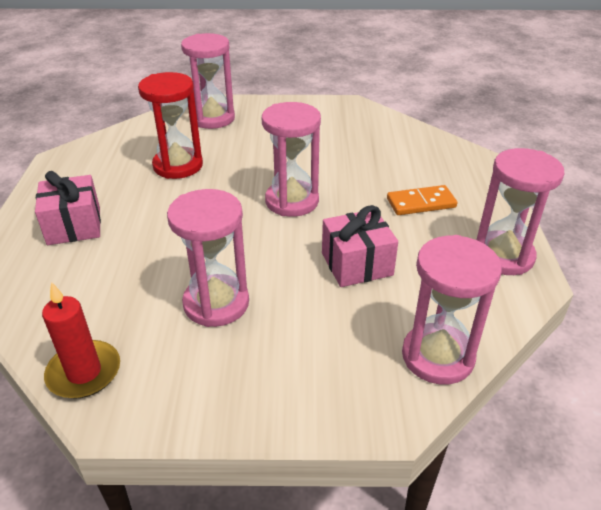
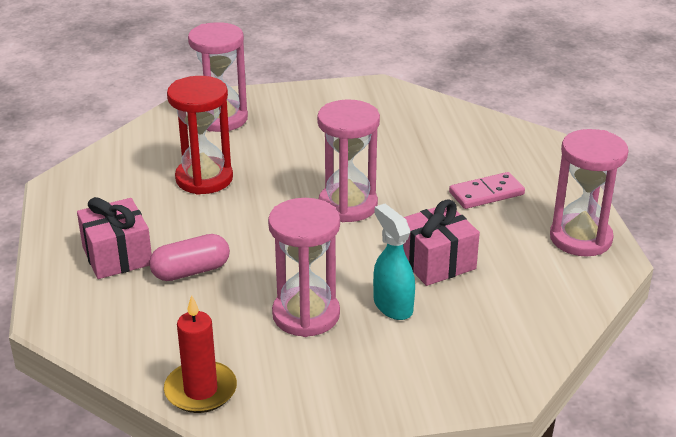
camera: 10 degrees left, 5 degrees down
orange domino [387,185,457,215] -> pink domino [449,172,525,209]
pink hourglass [402,235,502,385] -> none
none -> pink capsule [149,234,230,281]
none -> turquoise spray bottle [373,204,415,320]

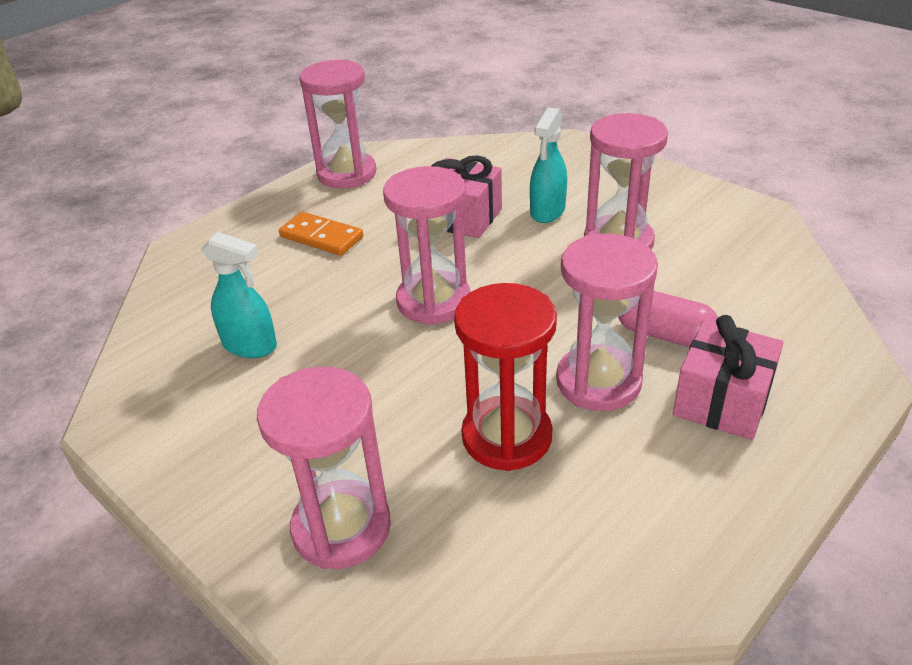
camera: 125 degrees left, 5 degrees up
red candle [164,295,237,413] -> none
pink domino [449,172,525,209] -> orange domino [279,212,363,256]
none -> turquoise spray bottle [201,232,277,358]
none -> pink hourglass [556,234,658,411]

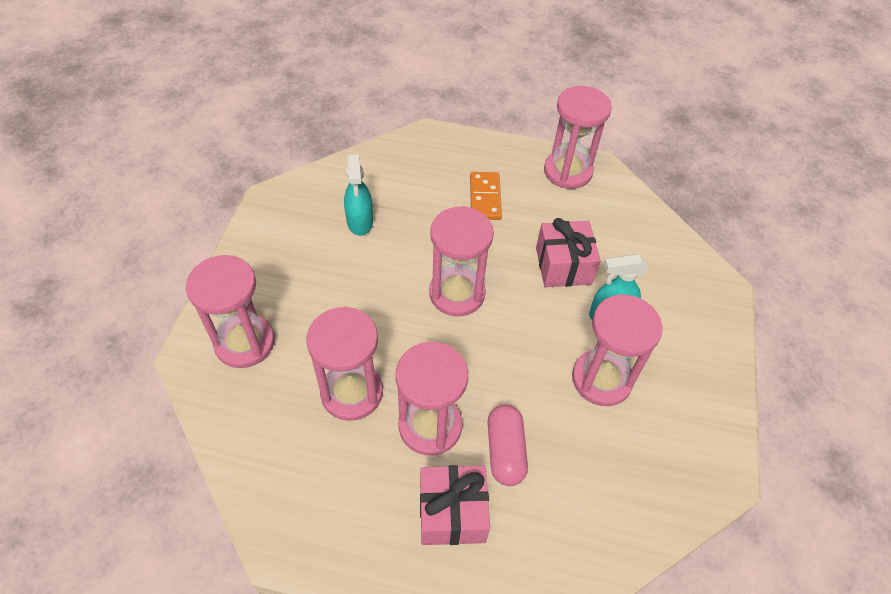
camera: 55 degrees right, 15 degrees up
red hourglass [454,283,557,471] -> pink hourglass [307,307,383,421]

